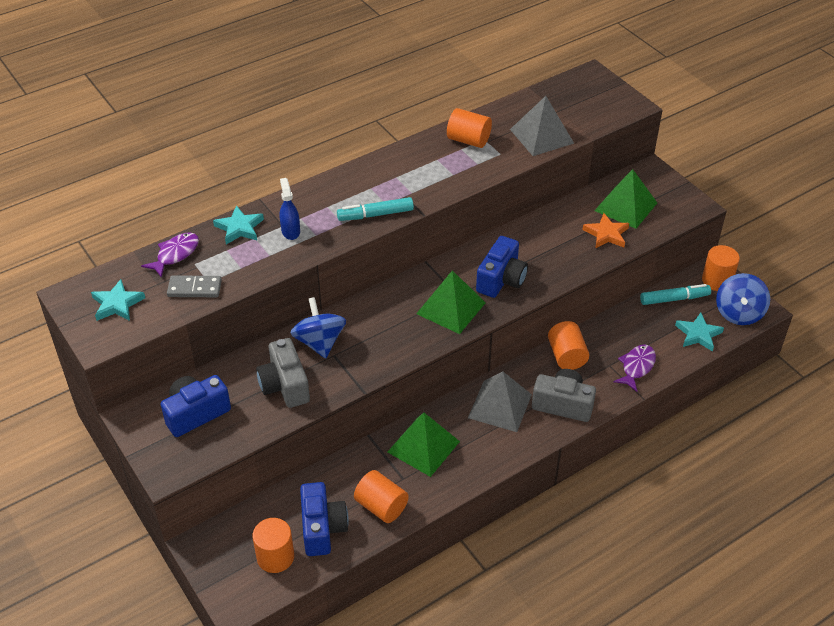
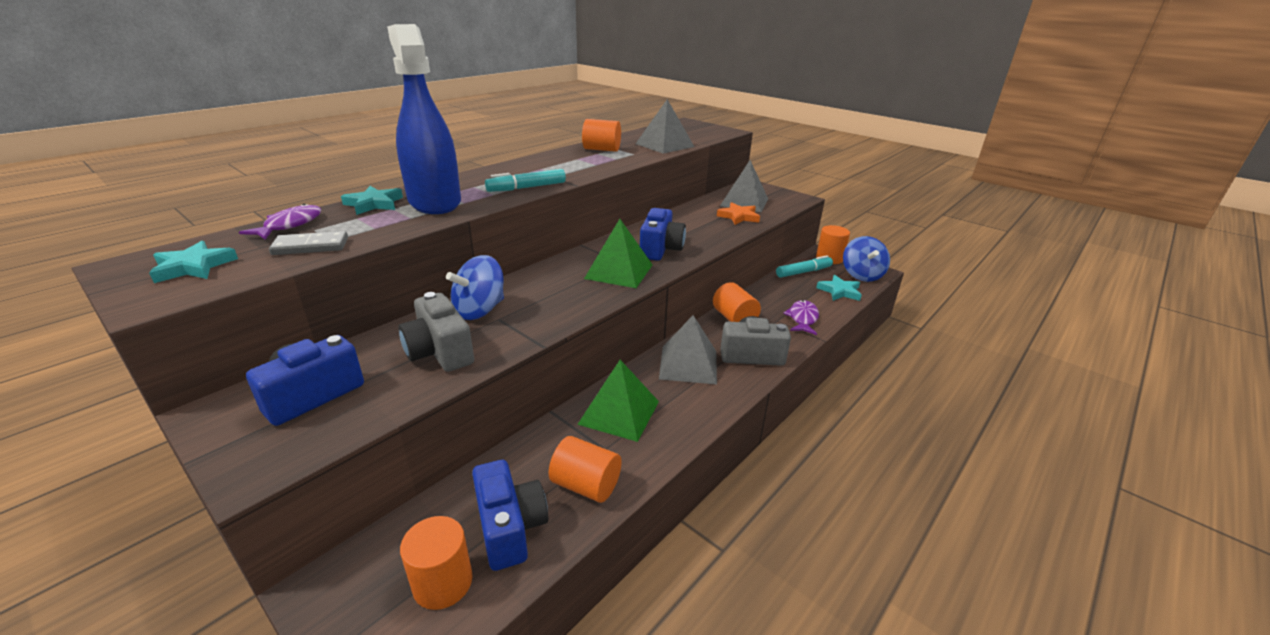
camera: 15 degrees left, 15 degrees down
blue spray bottle [280,178,300,240] -> blue spray bottle [387,24,461,214], size x2.43
blue spinning top [291,297,346,358] -> blue spinning top turned 105 degrees counterclockwise [446,255,504,320]
green pyramid [594,169,657,229] -> grey pyramid [720,160,768,212]

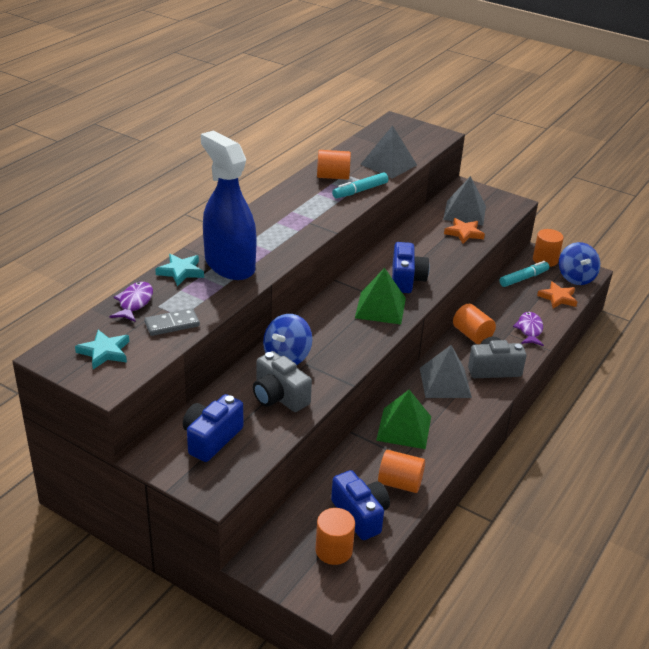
camera: 10 degrees left, 5 degrees up
turquoise marker [485,169,566,192] -> turquoise marker moved to [332,172,388,198]
turquoise star [816,275,862,301] -> orange star [537,281,577,309]

